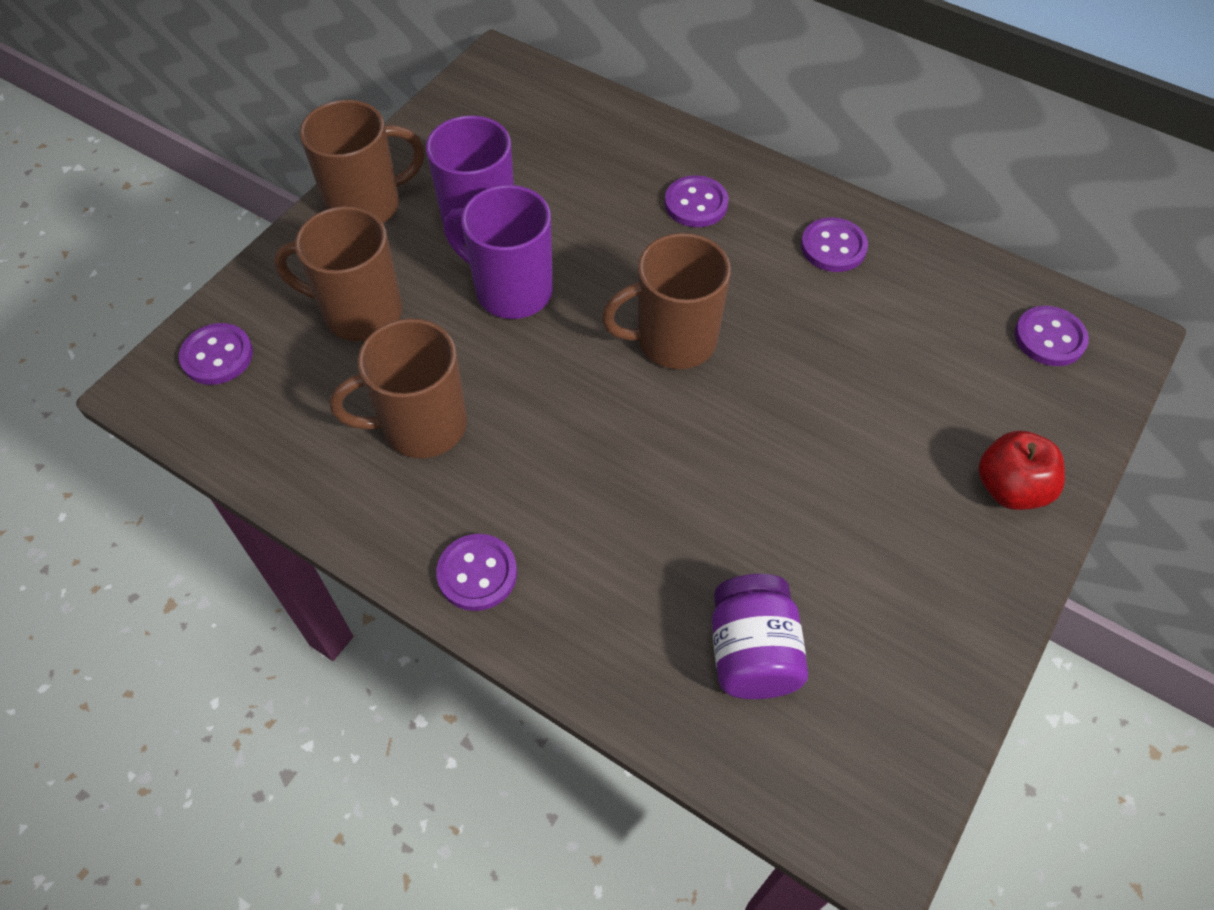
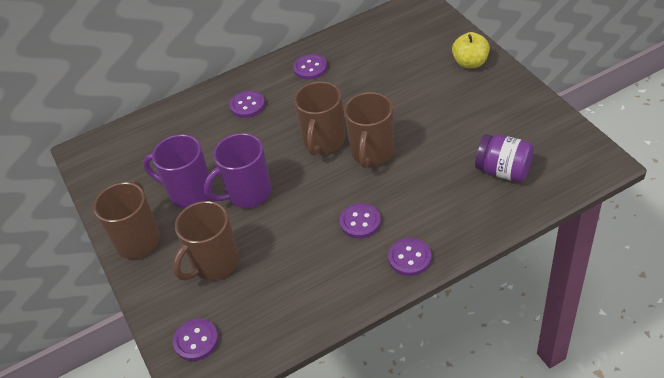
camera: 55 degrees left, 10 degrees down
brown mug [330,318,467,458] -> brown mug moved to [344,92,394,168]
red apple [978,431,1065,510] -> yellow apple [452,32,490,69]
purple button [1014,306,1089,366] -> purple button moved to [340,203,381,238]

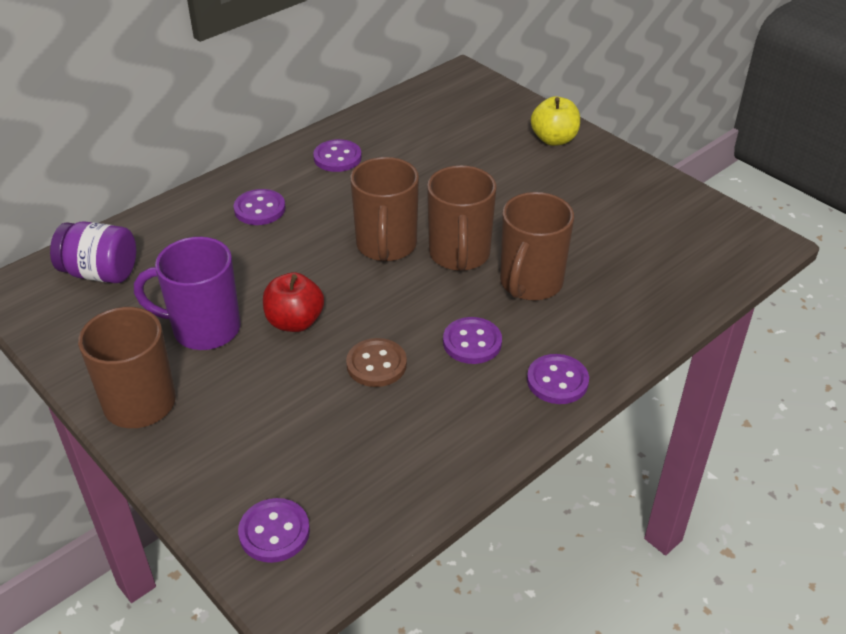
camera: 20 degrees left, 5 degrees down
brown mug [173,201,239,281] -> brown mug moved to [500,192,574,301]
purple mug [204,133,271,208] -> red apple [263,272,324,332]
purple jar [475,134,534,182] -> purple jar moved to [50,221,136,283]
none -> brown button [346,338,407,387]

